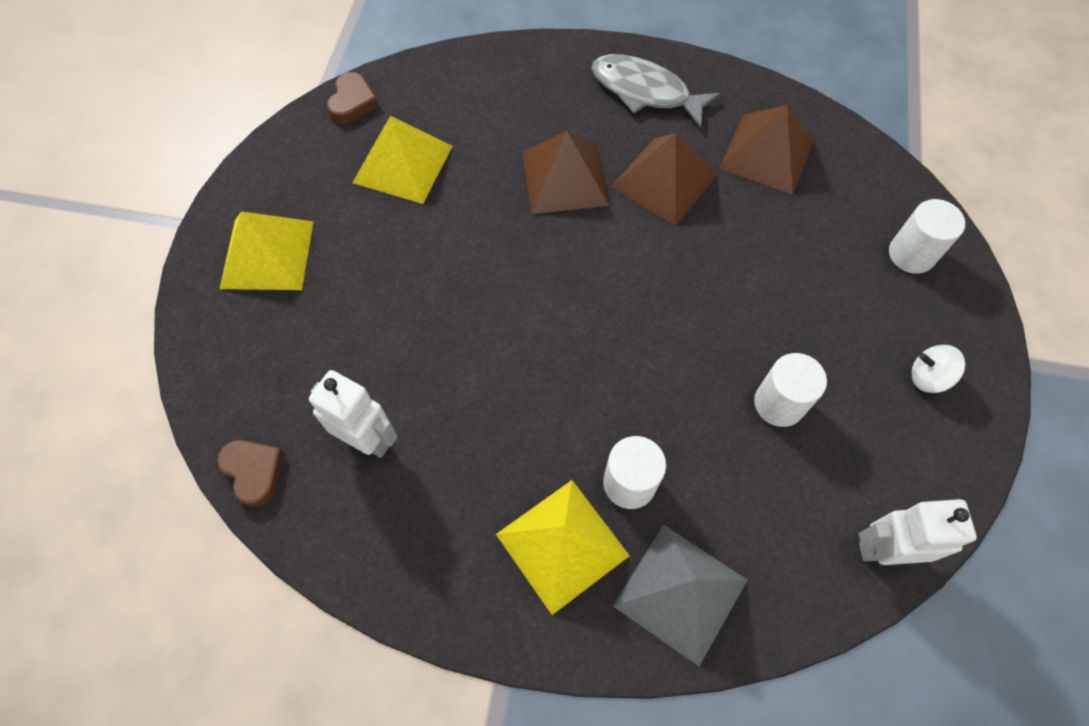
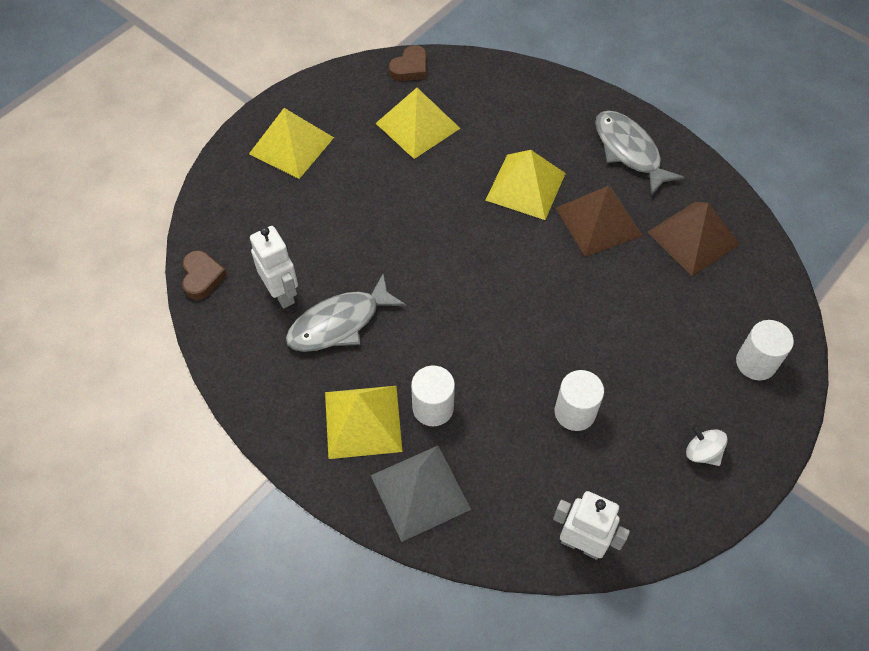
camera: 30 degrees right, 5 degrees down
brown pyramid [522,131,609,214] -> yellow pyramid [485,150,566,220]
none -> grey fish [286,273,406,352]

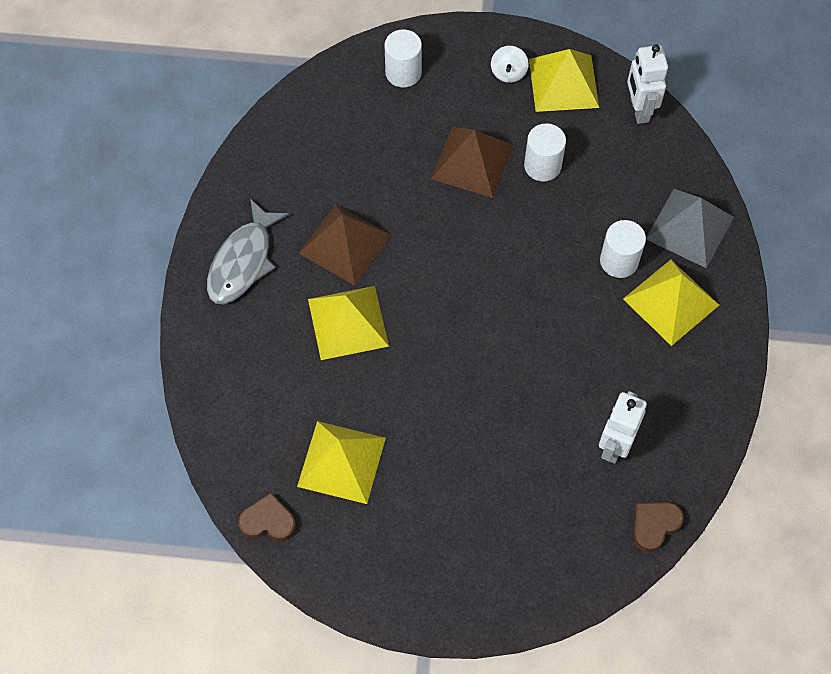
camera: 125 degrees left, 5 degrees up
yellow pyramid [249,108,334,179] -> yellow pyramid moved to [529,49,599,112]
grey fish [286,273,406,352] -> none
brown pyramid [648,202,740,276] -> brown pyramid moved to [431,127,513,198]

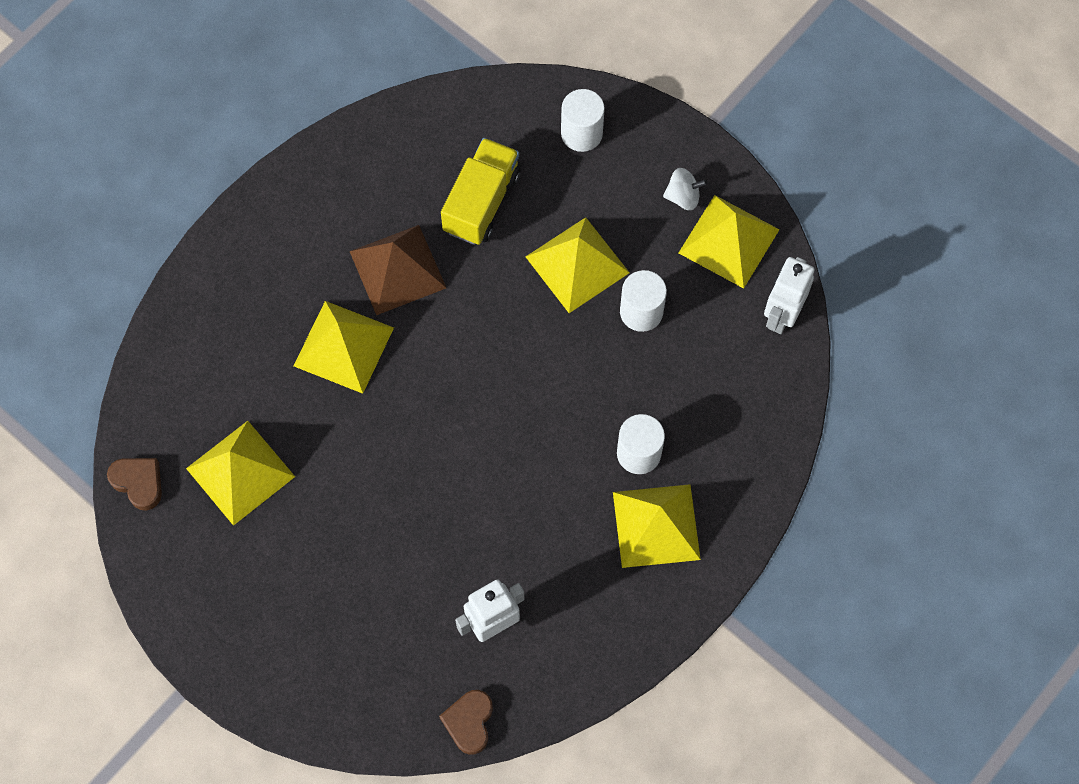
camera: 35 degrees right, 5 degrees up
grey fish [207,199,289,304] -> none
brown pyramid [431,127,513,198] -> yellow pyramid [526,217,630,313]
white spinning top [491,46,529,83] -> white spinning top turned 135 degrees counterclockwise [663,168,707,210]
brown heart [633,502,684,552] -> brown heart turned 75 degrees counterclockwise [439,690,493,755]
grey pyramid [646,189,734,268] -> none
none -> yellow truck [441,138,521,245]

